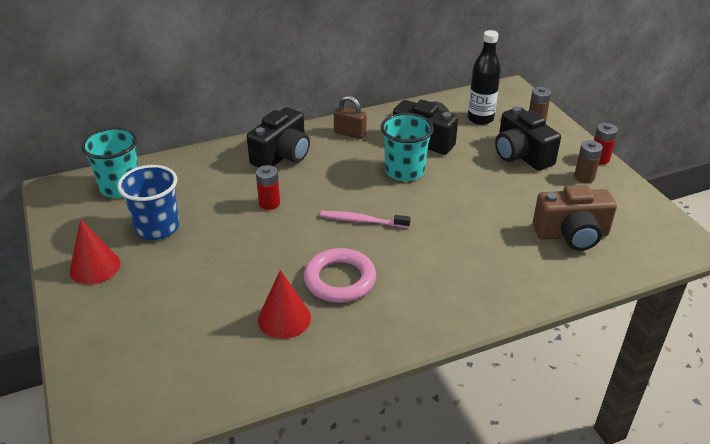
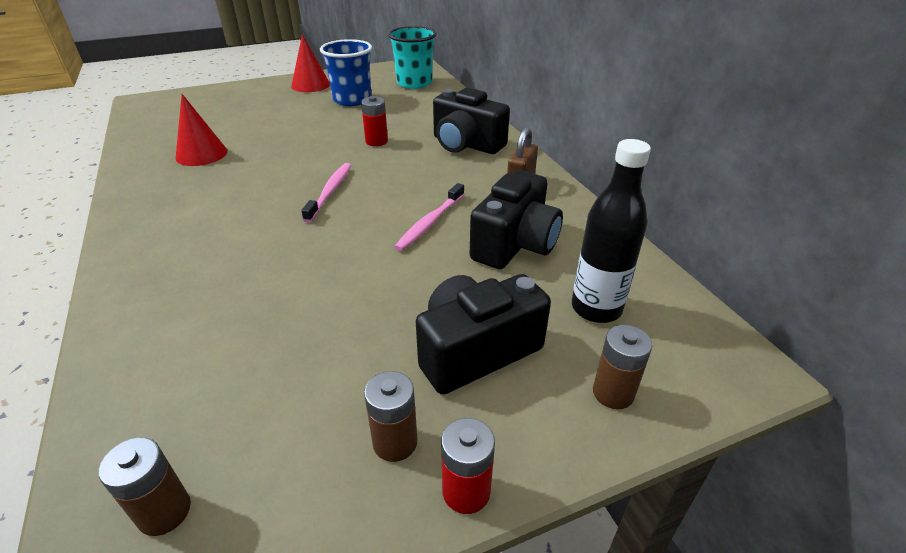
camera: 90 degrees right, 0 degrees up
pink ring [304,248,376,303] -> none
turquoise cup [381,113,434,181] -> pink toothbrush [394,183,464,251]
brown camera [533,185,617,251] -> none
none -> brown battery [99,437,191,536]

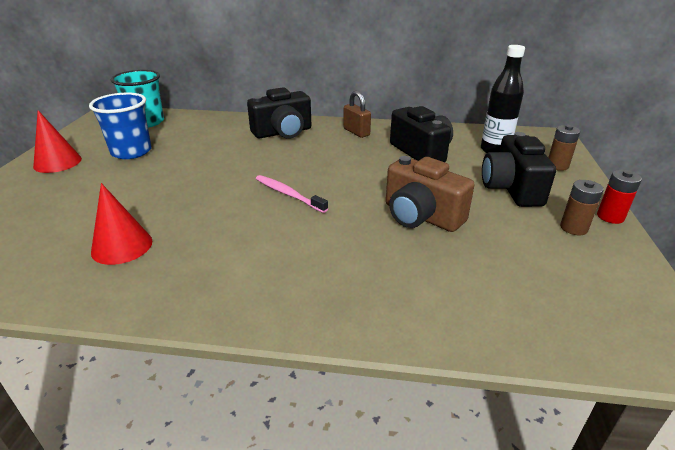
camera: 60 degrees left, 5 degrees down
brown battery [99,437,191,536] -> none
red battery [361,96,388,146] -> none
pink toothbrush [394,183,464,251] -> none
none -> brown camera [386,156,474,232]

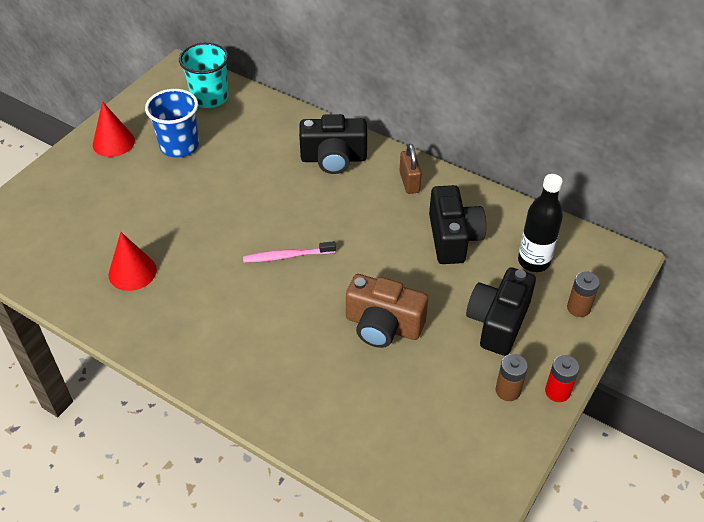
camera: 25 degrees right, 15 degrees up
pink toothbrush [256,175,328,213] -> pink toothbrush turned 75 degrees counterclockwise [243,241,336,263]
brown camera [386,156,474,232] -> brown camera turned 45 degrees counterclockwise [346,274,428,348]

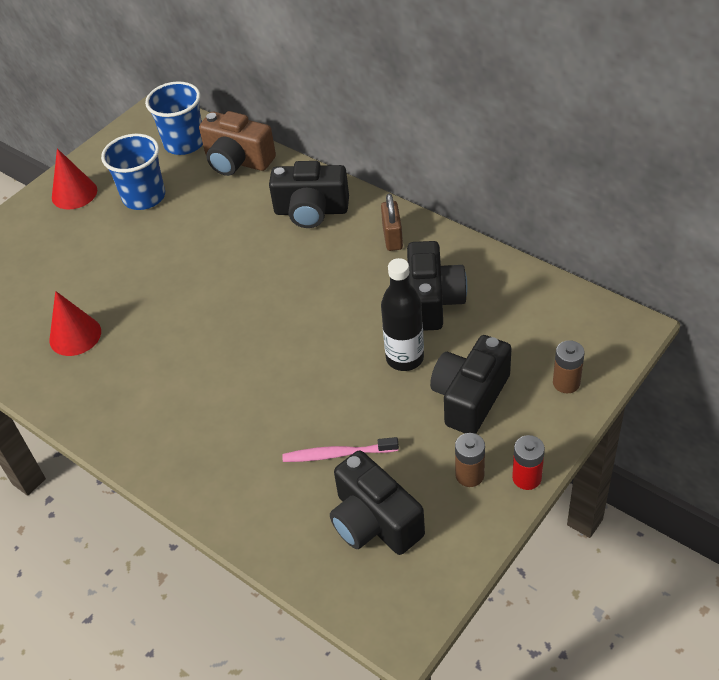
camera: 10 degrees right, 0 degrees up
turquoise cup [179,42,229,108] -> blue cup [145,81,203,155]
pink toothbrush [243,241,336,263] -> pink toothbrush moved to [282,437,399,462]
brown camera [346,274,428,348] -> brown camera moved to [199,111,276,176]
black bottle [518,174,563,272] -> black bottle moved to [381,258,424,371]
none -> black camera [330,450,425,555]

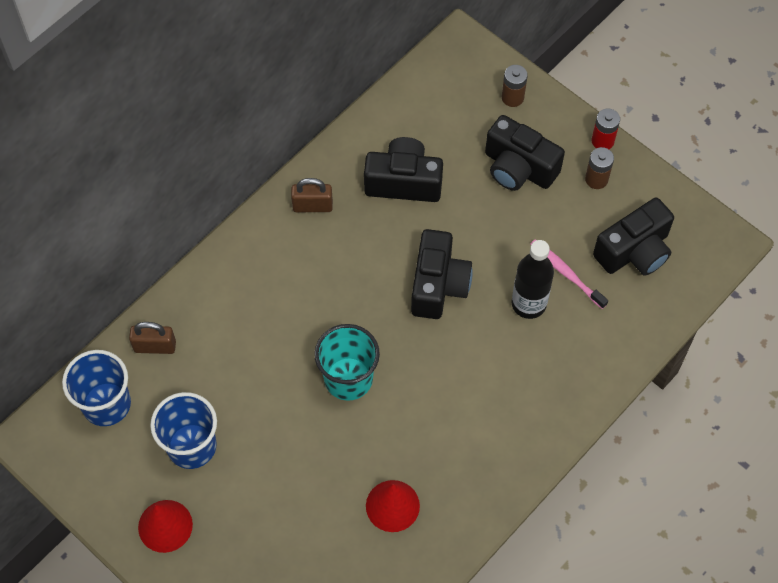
camera: 90 degrees left, 15 degrees up
brown camera [199,111,276,176] -> brown padlock [129,322,176,354]
black camera [269,161,349,228] -> black camera moved to [411,229,473,319]
pink toothbrush [282,437,399,462] -> pink toothbrush turned 135 degrees clockwise [530,239,608,309]
black bottle [381,258,424,371] -> black bottle moved to [512,240,554,319]
none -> turquoise cup [314,324,380,401]

